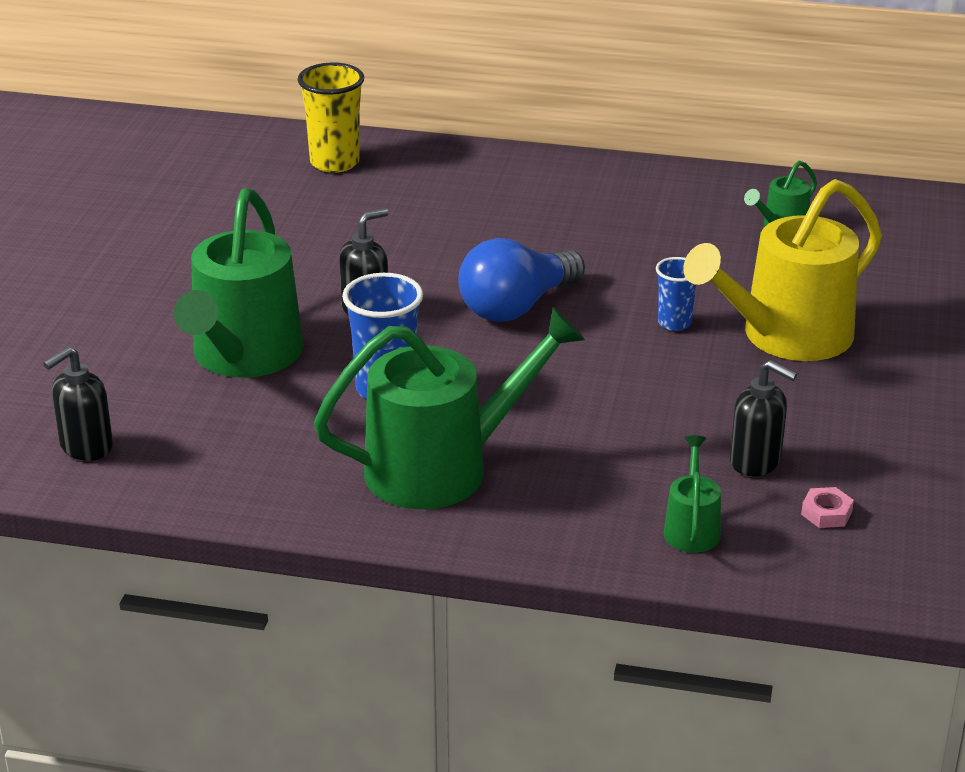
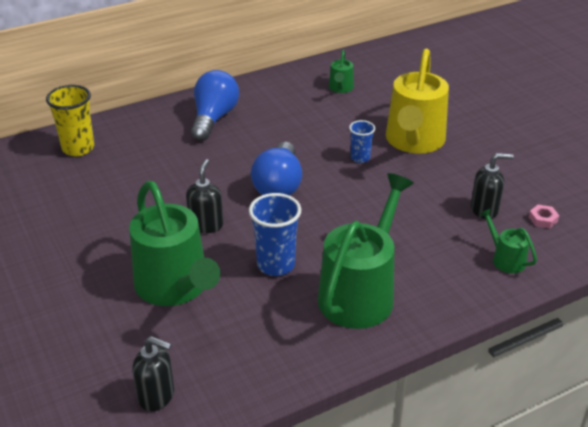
camera: 40 degrees left, 5 degrees up
black soap dispenser [43,346,113,461] -> black soap dispenser turned 75 degrees counterclockwise [132,336,174,411]
none -> blue light bulb [191,70,239,141]

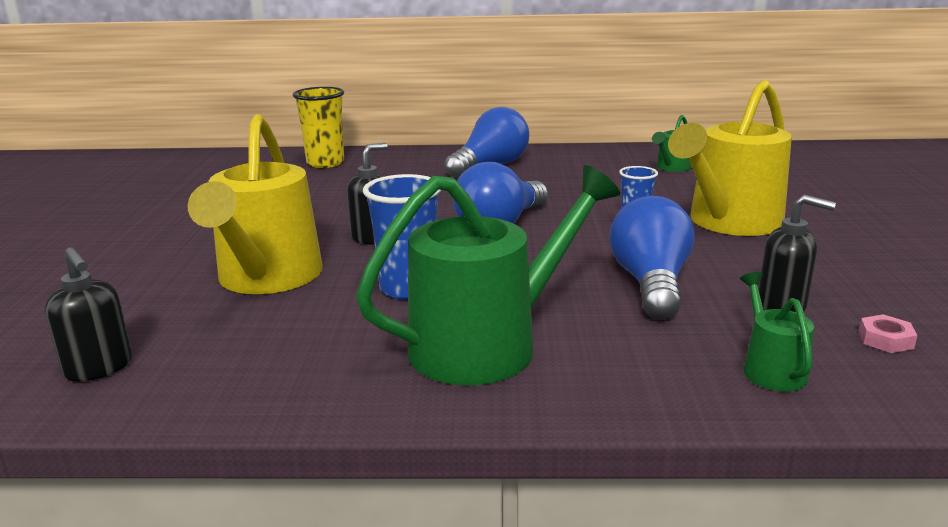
camera: 30 degrees right, 15 degrees down
green watering can [129,181,221,306] -> yellow watering can [188,114,323,294]
none -> blue light bulb [610,196,695,320]

